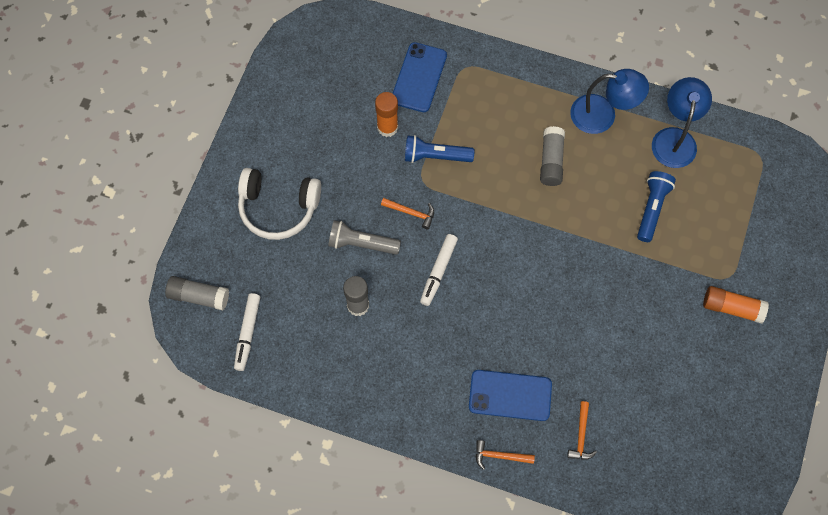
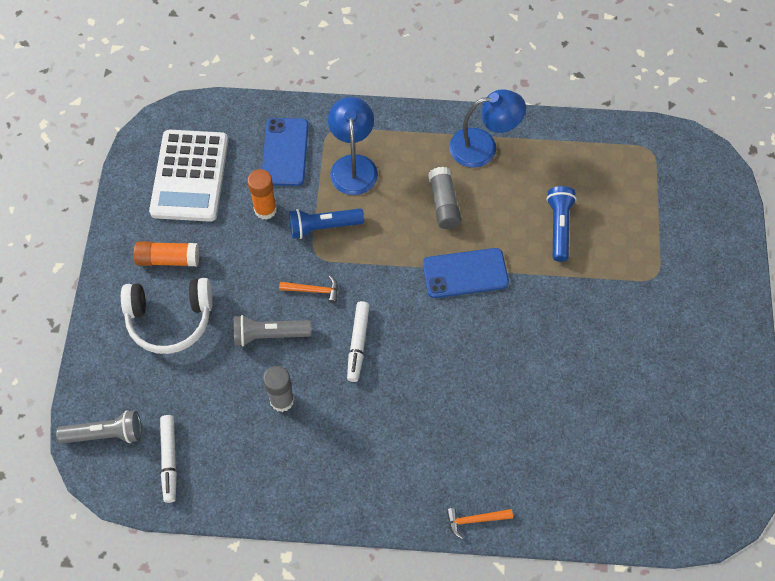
camera: 15 degrees left, 5 degrees down
grey glue stick [165,276,229,310] -> grey flashlight [56,410,141,444]
blue phone [469,370,552,421] -> blue phone moved to [423,248,509,298]
orange hammer [567,401,597,460] -> none
blue lamp [652,77,712,168] -> blue lamp moved to [328,97,378,195]
orange glue stick [703,286,769,324] -> orange glue stick moved to [134,241,199,266]
none -> white calculator [149,130,228,222]

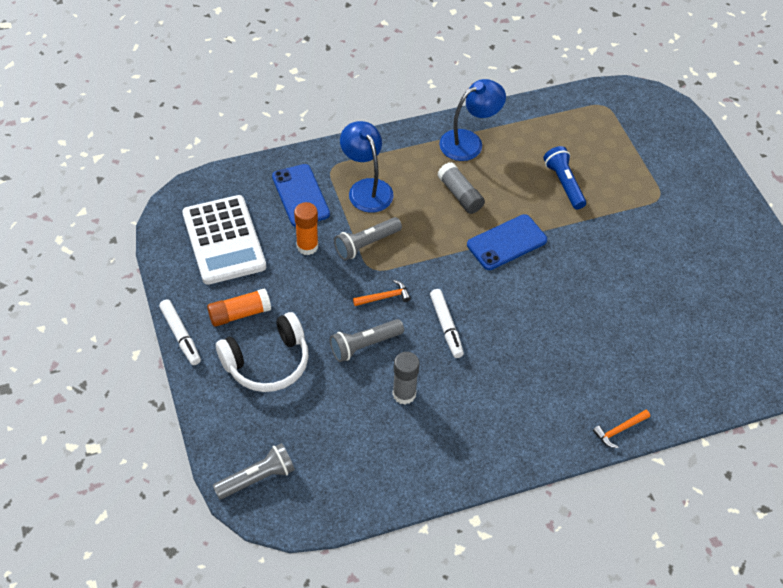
camera: 25 degrees left, 10 degrees down
white marker [160,415,177,503] -> white marker moved to [159,300,201,365]
blue flashlight [289,208,364,239] -> grey flashlight [334,217,402,260]

